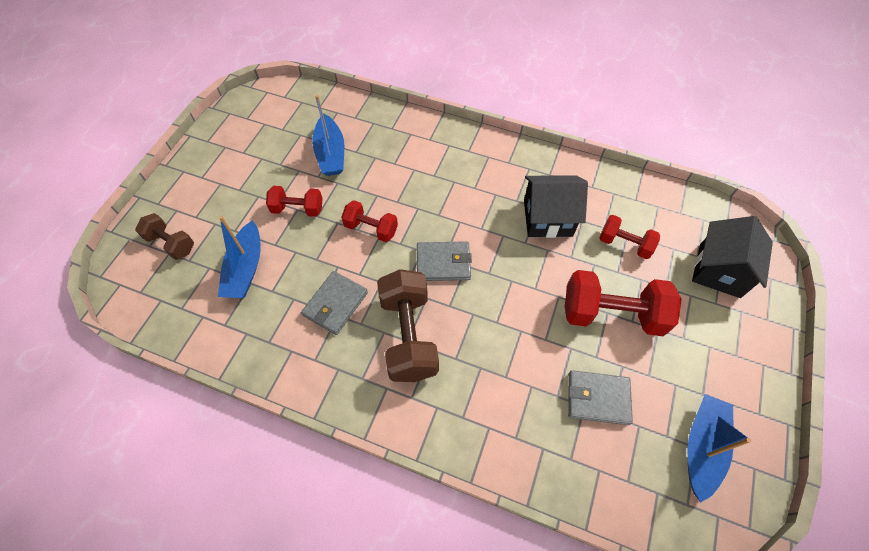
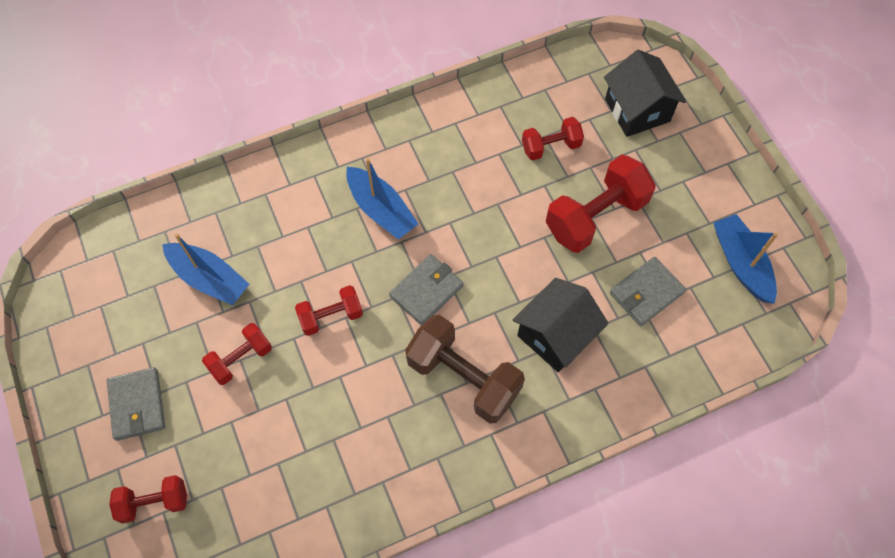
camera: 45 degrees left, 5 degrees up
brown dumbbell [135,213,194,260] -> red dumbbell [109,475,187,524]
blue boat [218,216,261,298] -> blue boat moved to [346,158,418,239]
grey wallet [301,271,368,335] -> grey wallet moved to [107,367,165,441]
black house [524,175,588,238] -> black house moved to [513,278,609,372]

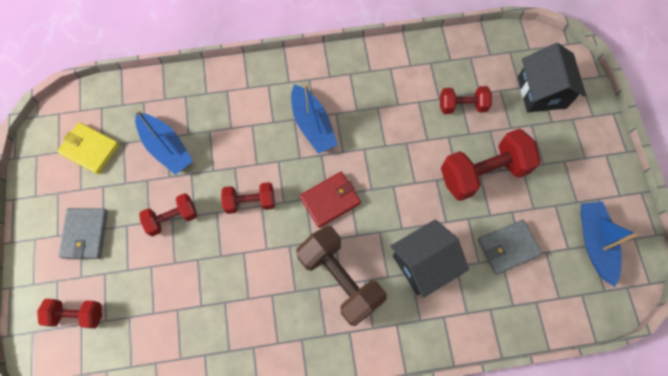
camera: 15 degrees right, 5 degrees up
grey wallet [389,254,464,325] -> red wallet [300,172,361,228]
none -> yellow wallet [57,122,120,174]

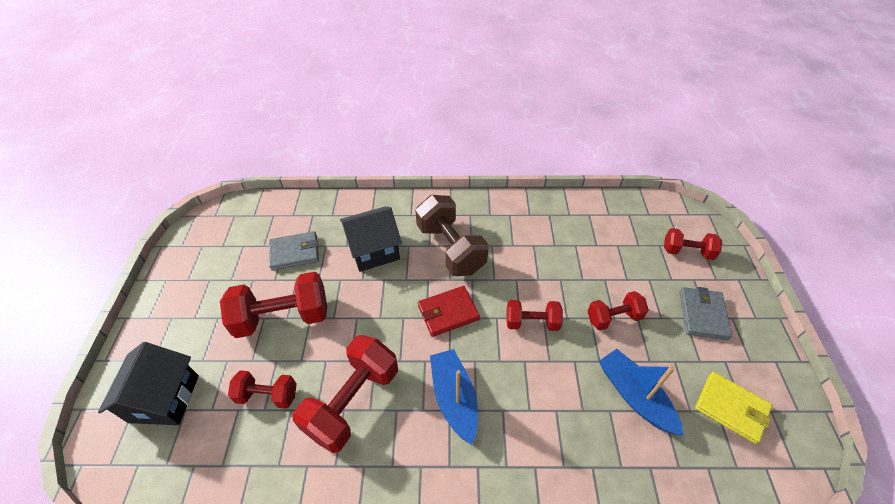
camera: 170 degrees left, 20 degrees down
blue boat [581,201,638,287] -> none
none -> red dumbbell [293,335,398,453]

